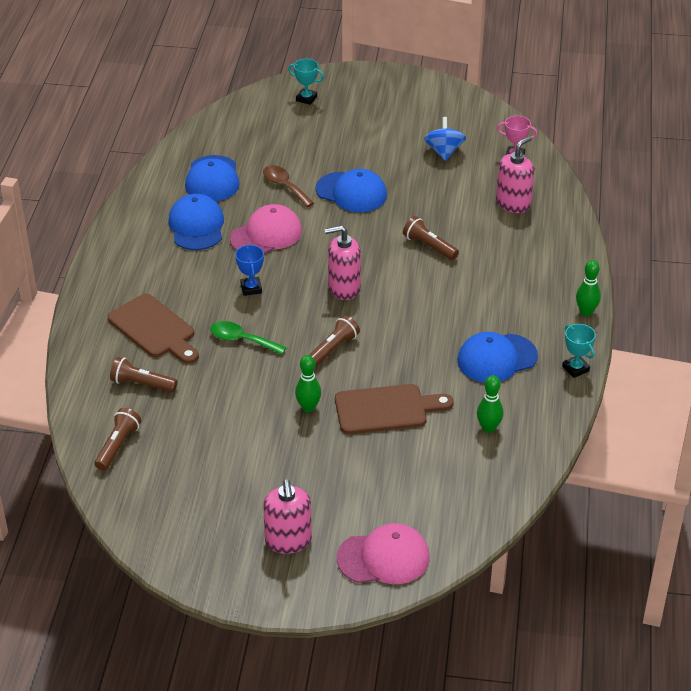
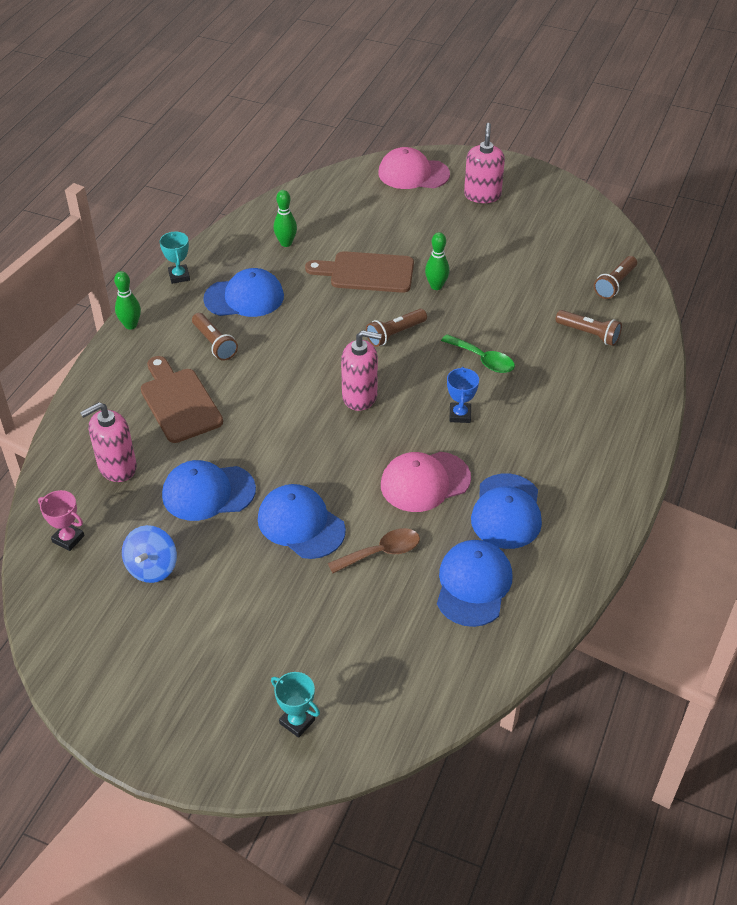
camera: 165 degrees left, 5 degrees up
brown cutting board [108,294,199,364] -> brown cutting board moved to [141,356,223,443]
brown spoon [263,165,314,207] -> brown spoon turned 90 degrees counterclockwise [328,528,420,573]
brown flashlight [403,216,459,260] -> brown flashlight moved to [192,313,238,361]
none -> blue cap [162,460,256,521]

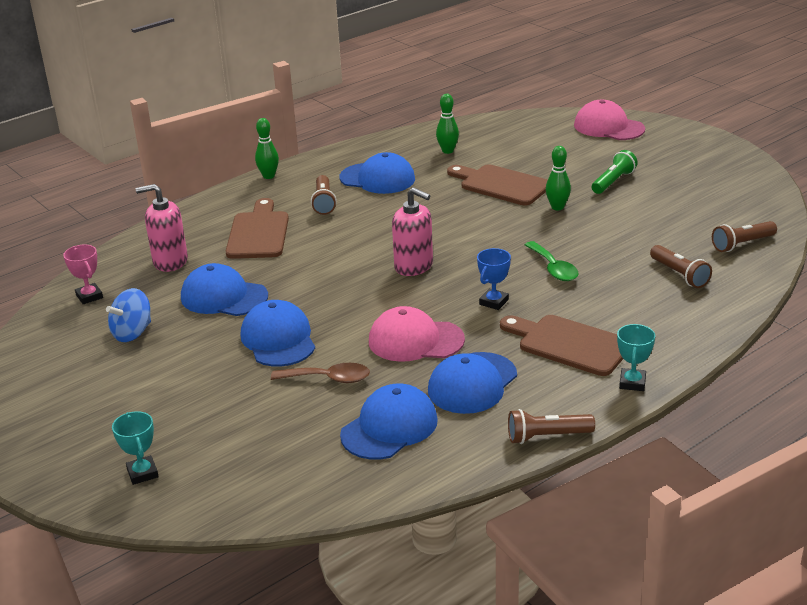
camera: 30 degrees right, 15 degrees down
turquoise trophy [160,232,190,284] -> turquoise trophy moved to [617,324,655,391]
brown flashlight [366,309,427,347] -> brown flashlight moved to [508,409,595,444]
pink soap dispenser [464,123,505,203] -> none
none -> brown cutting board [500,315,623,376]
none -> green flashlight [592,150,638,194]

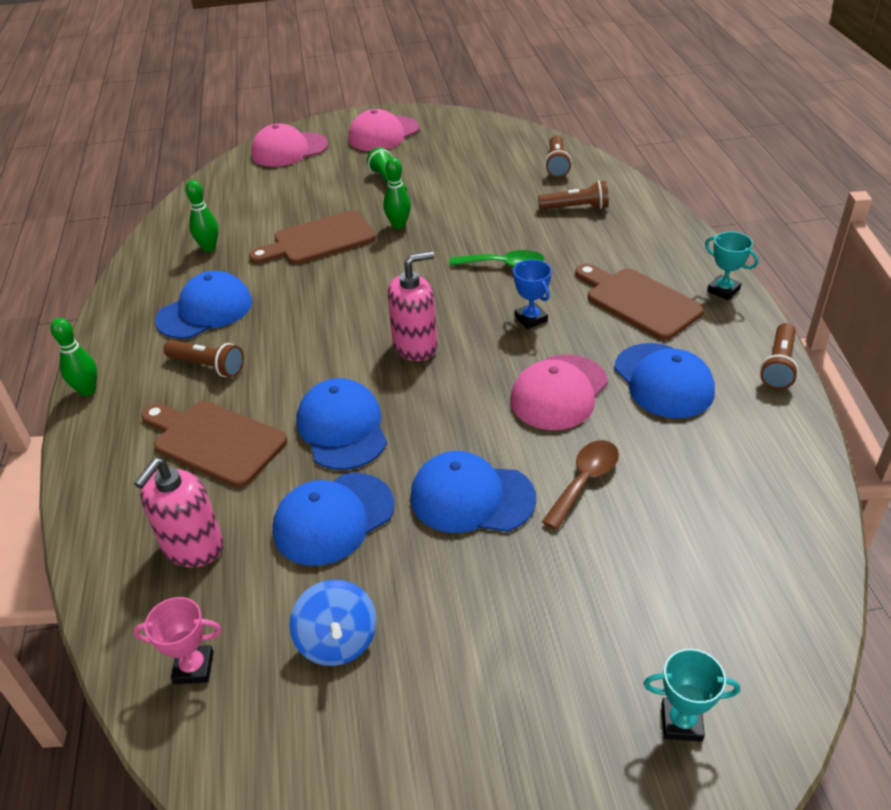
camera: 60 degrees left, 10 degrees up
blue cap [340,384,438,460] -> blue cap moved to [296,378,387,470]
brown cutting board [500,315,623,376] -> brown cutting board turned 75 degrees clockwise [575,263,705,340]
none -> pink cap [348,109,419,151]

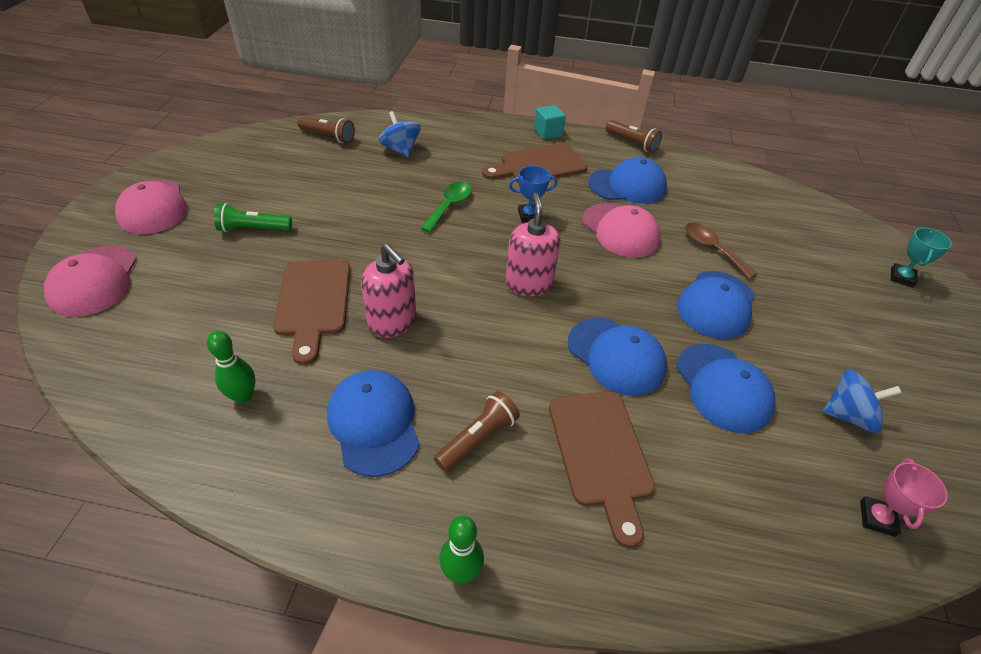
camera: 75 degrees left, 5 degrees up
pink soap dispenser [134,458,223,567] -> pink soap dispenser moved to [361,243,416,338]
brown cutting board [141,401,287,488] -> brown cutting board turned 60 degrees counterclockwise [549,391,655,548]
blue cap [296,378,387,470] -> blue cap turned 135 degrees counterclockwise [568,317,667,396]
green bowling pin [383,157,411,229] -> none
brown flashlight [538,180,609,210] -> blue spinning top [378,111,421,157]
turquoise trophy [705,231,759,300] -> turquoise cube [534,105,566,139]

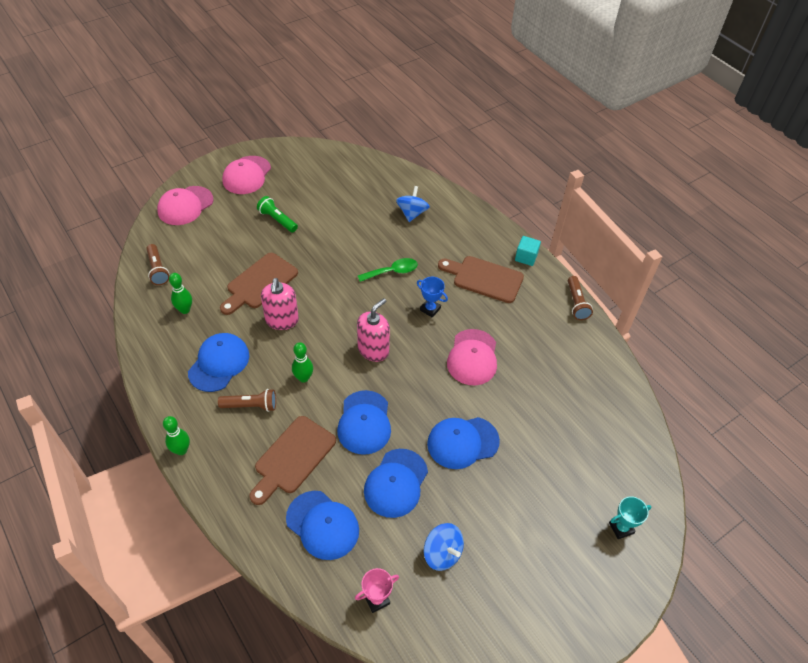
camera: 45 degrees right, 5 degrees up
brown flashlight [297,116,355,143] -> brown flashlight moved to [146,244,169,285]
blue cap [589,157,667,204] -> blue cap moved to [286,491,359,560]
brown spoon [685,223,758,279] -> none
none -> green bowling pin [292,342,313,383]

